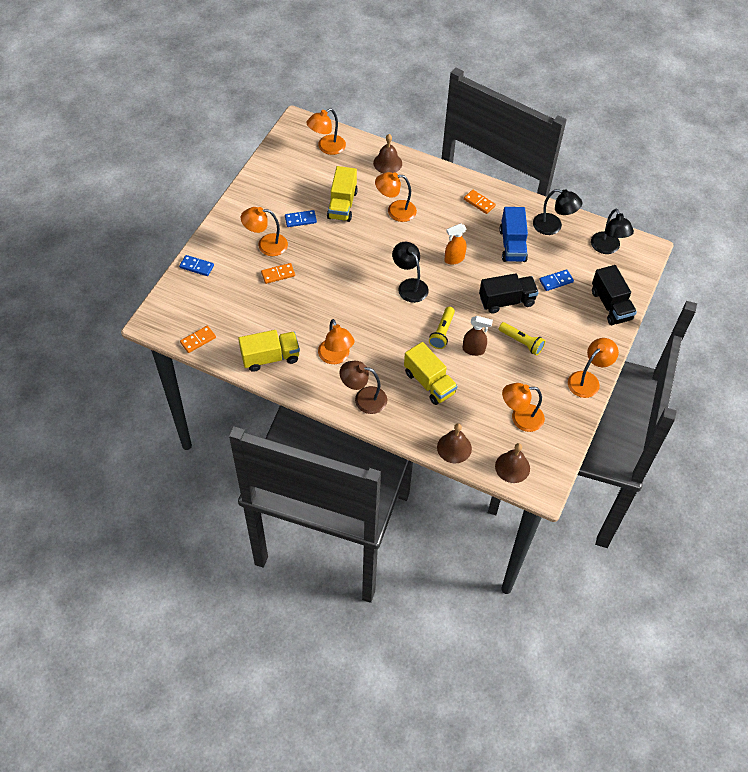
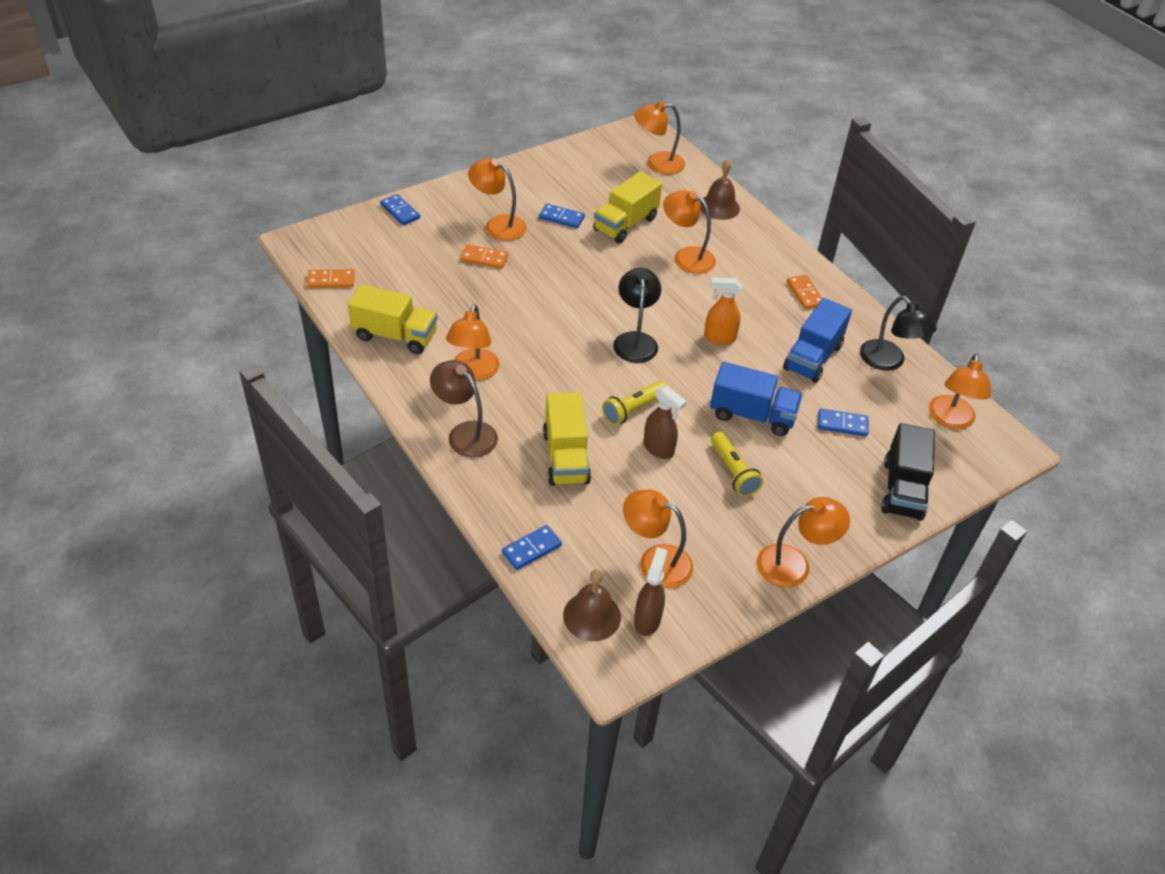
camera: 30 degrees right, 10 degrees down
brown bell [437,423,472,463] -> blue domino [502,525,562,570]
black truck [479,273,539,314] -> blue truck [710,362,803,436]
black lamp [591,209,634,254] -> orange lamp [929,353,991,429]
none -> brown spray bottle [634,547,667,636]

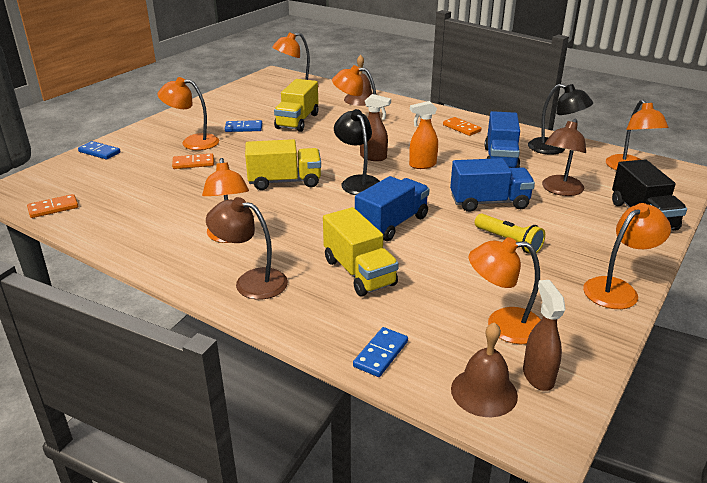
camera: 20 degrees left, 15 degrees down
yellow truck [348,284,438,354] -> yellow truck moved to [245,139,321,190]
yellow flashlight [602,381,667,426] -> blue truck [355,176,430,241]
brown spray bottle [643,386,687,459] -> brown spray bottle moved to [360,94,391,161]
blue domino [818,409,868,437] -> brown lamp [542,119,586,196]

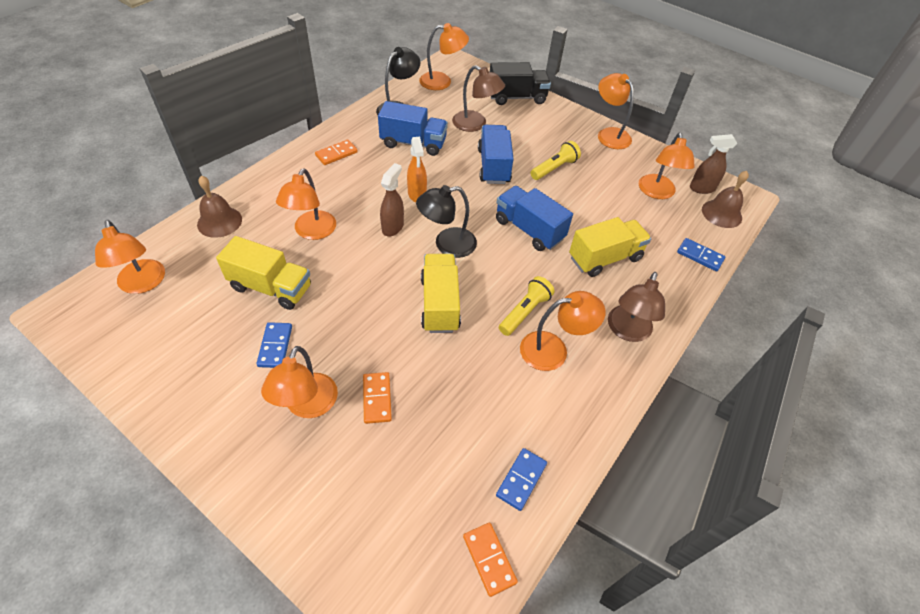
camera: 90 degrees left, 20 degrees up
blue domino [78,141,120,160] -> blue domino moved to [496,448,547,511]
none -> yellow flashlight [499,276,554,336]

